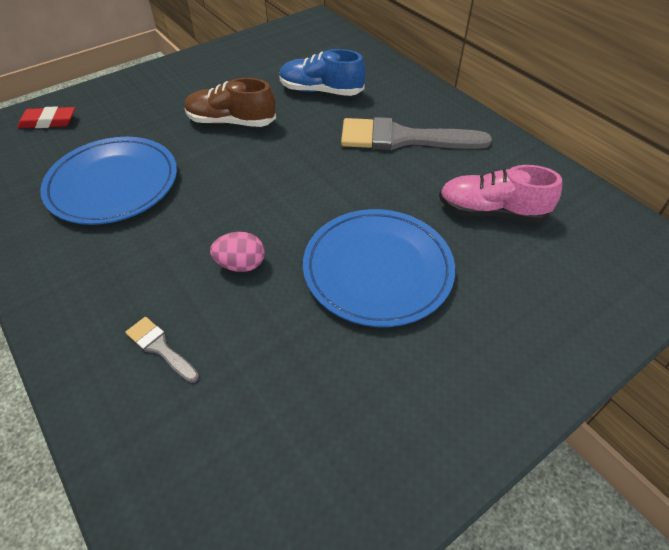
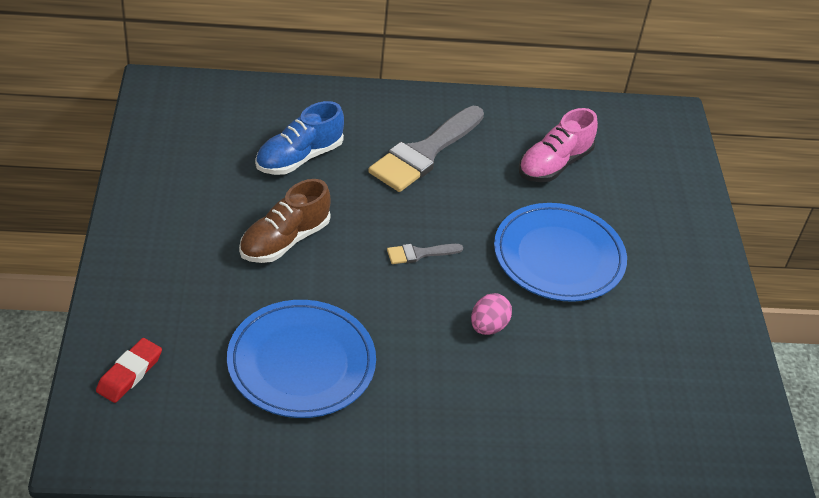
camera: 60 degrees left, 5 degrees down
grey brush [125,317,199,383] -> grey brush moved to [387,244,463,264]

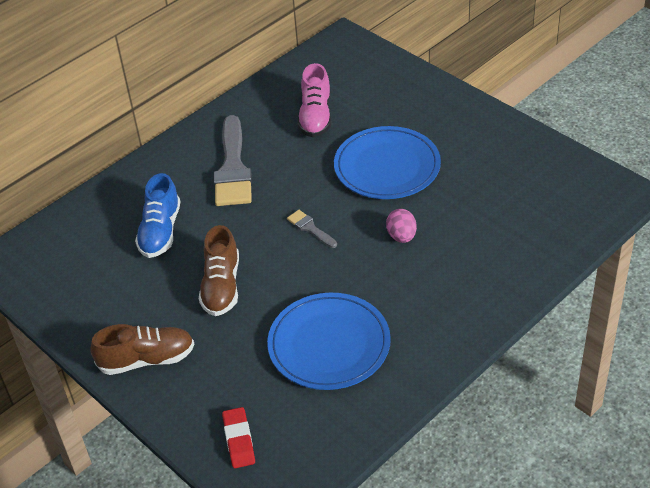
camera: 35 degrees left, 0 degrees up
grey brush [387,244,463,264] -> grey brush turned 105 degrees clockwise [287,210,337,248]
none -> brown shoe [90,324,194,375]

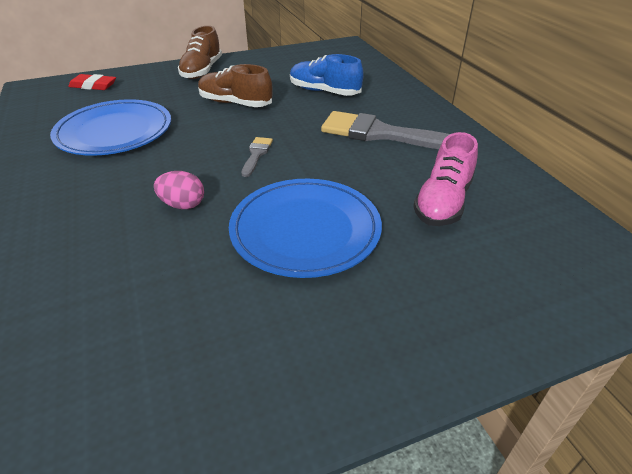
camera: 110 degrees right, 5 degrees down
grey brush [287,210,337,248] -> grey brush turned 60 degrees counterclockwise [241,137,273,177]
pink shoe [298,63,331,137] -> pink shoe turned 90 degrees counterclockwise [413,132,478,226]

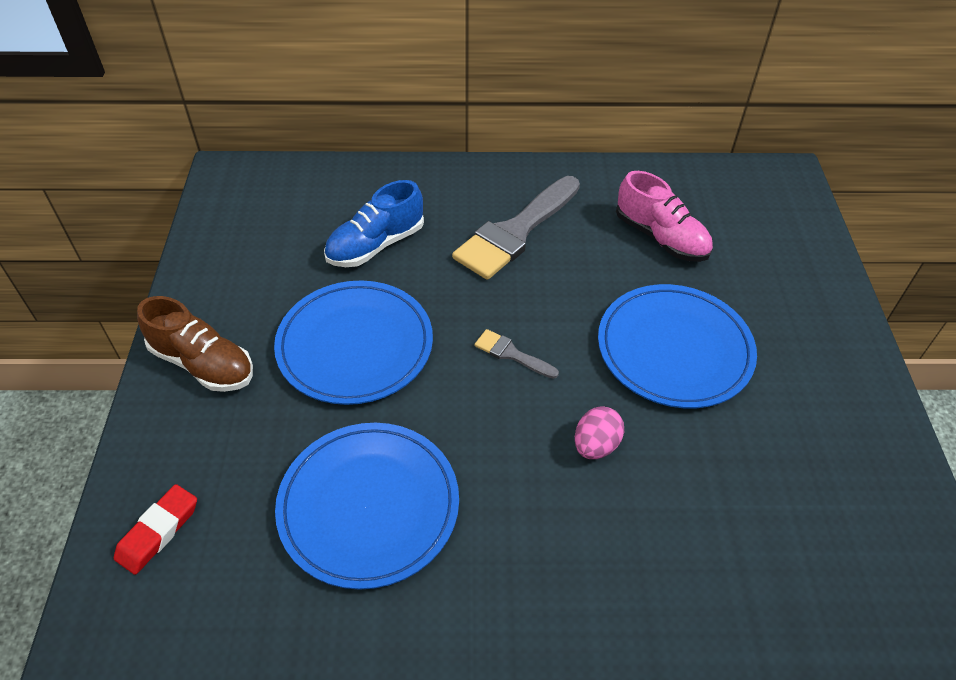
camera: 70 degrees left, 10 degrees up
brown shoe [198,64,272,107] -> blue plate [274,280,433,405]

